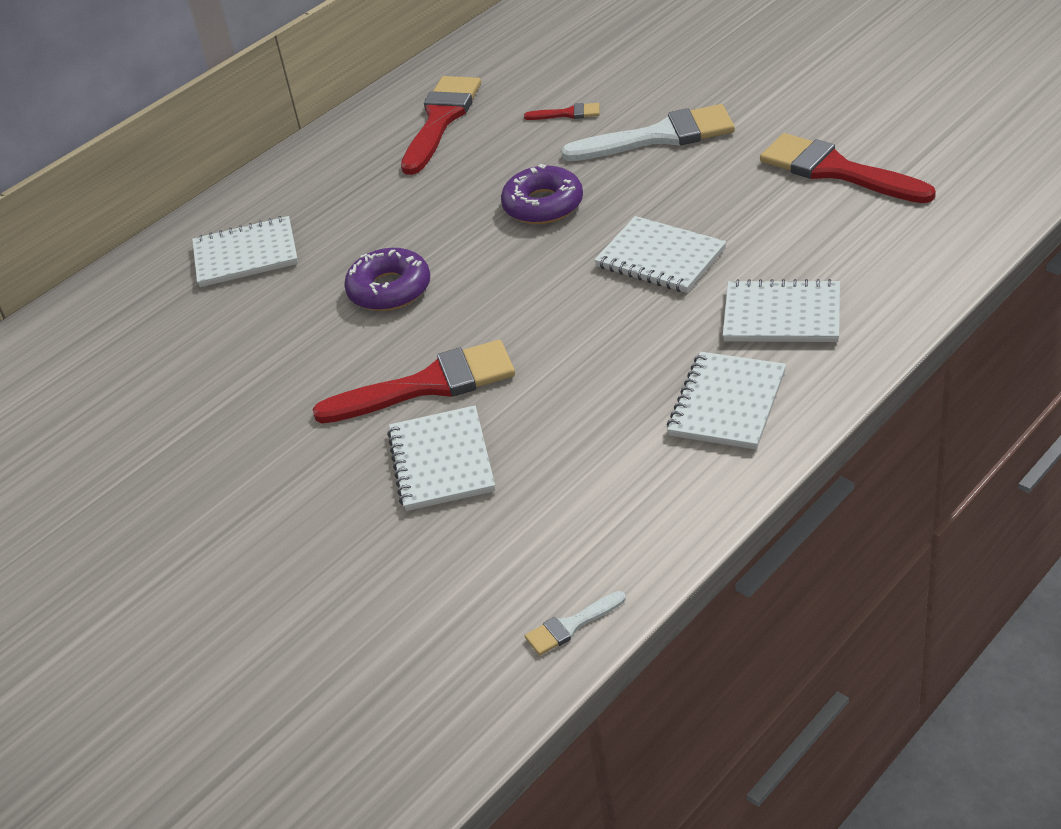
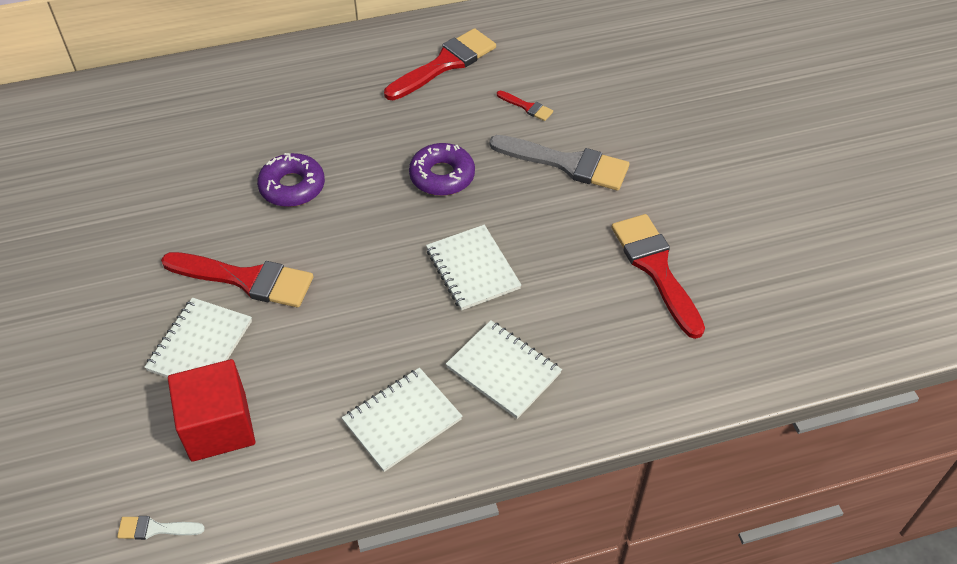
camera: 25 degrees right, 10 degrees up
white notebook [192,216,298,287] -> none
white brush [561,104,735,161] -> grey brush [489,135,629,191]
none -> red cube [168,359,255,462]

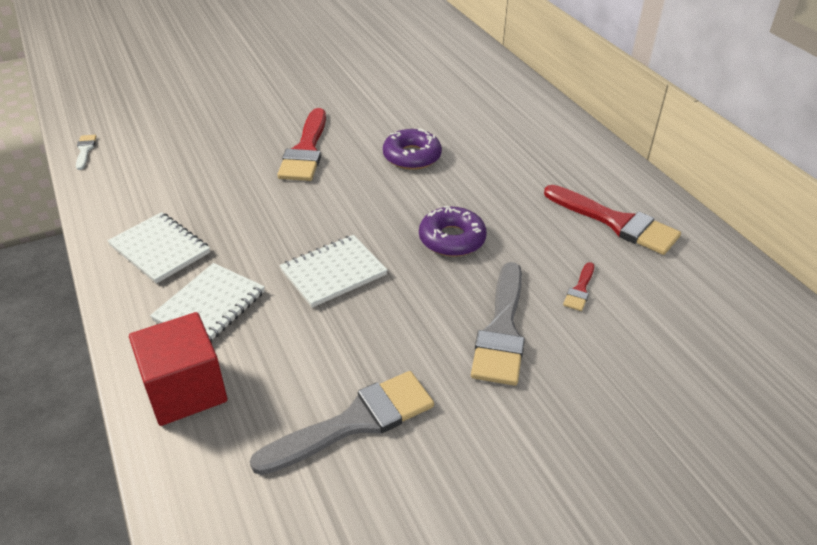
camera: 80 degrees right, 10 degrees down
white notebook [144,298,252,378] -> none
red cube [168,359,255,462] -> red cube moved to [129,312,227,426]
red brush [612,214,705,339] -> grey brush [250,371,434,475]

